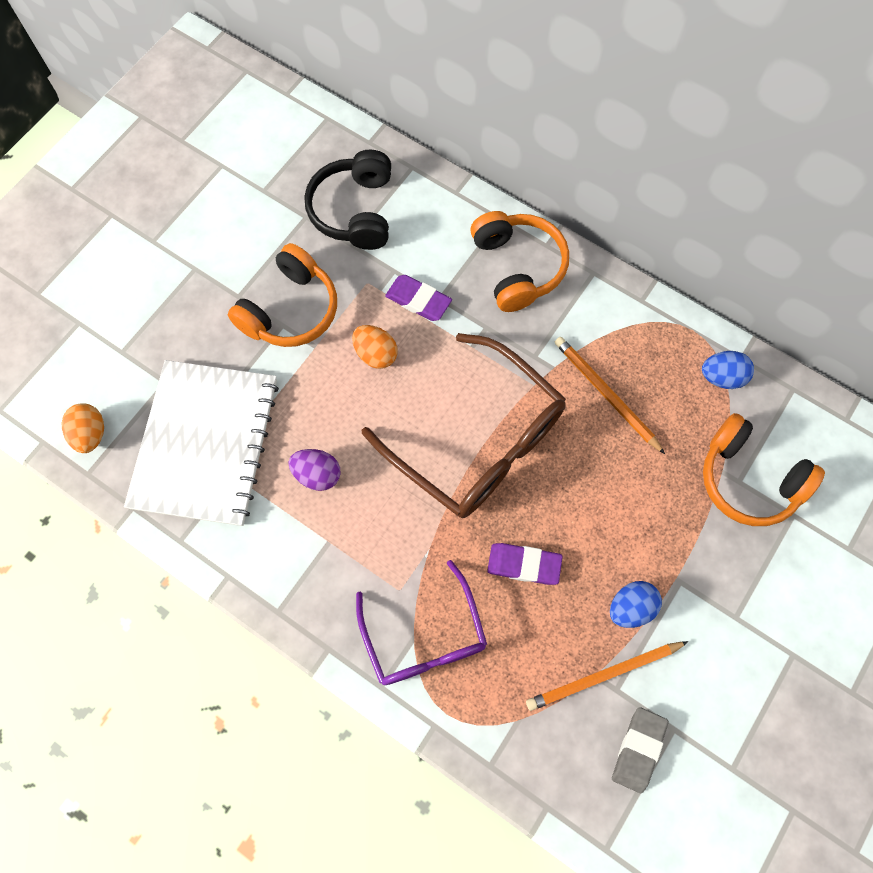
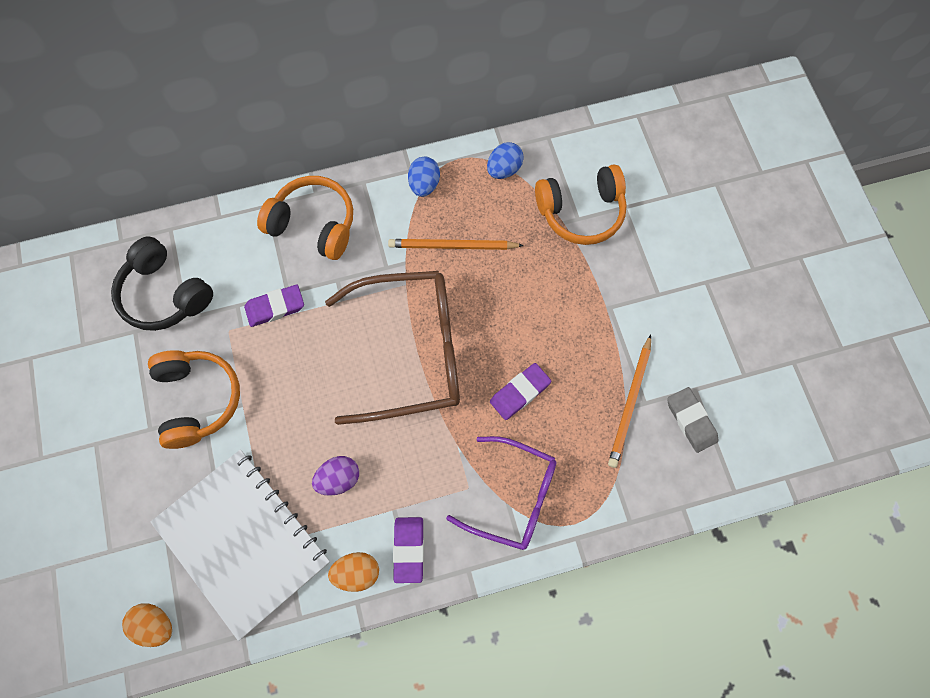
camera: 50 degrees left, 0 degrees up
orange egg [352,325,398,369] -> orange egg moved to [328,552,379,592]
blue egg [610,581,662,628] -> blue egg moved to [408,157,440,197]
none -> purple eraser [393,517,424,583]

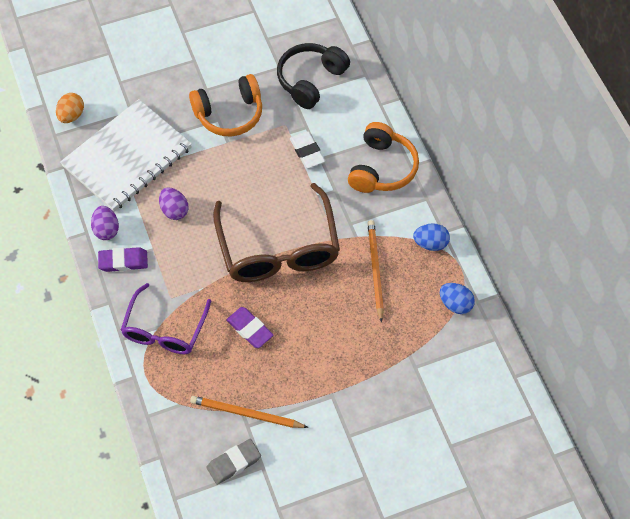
camera: 85 degrees right, 10 degrees down
purple eraser [244,284,304,327] -> white eraser [290,131,325,168]
orange egg [328,552,379,592] -> purple egg [91,206,119,240]
orange headphones [535,164,627,245] -> none

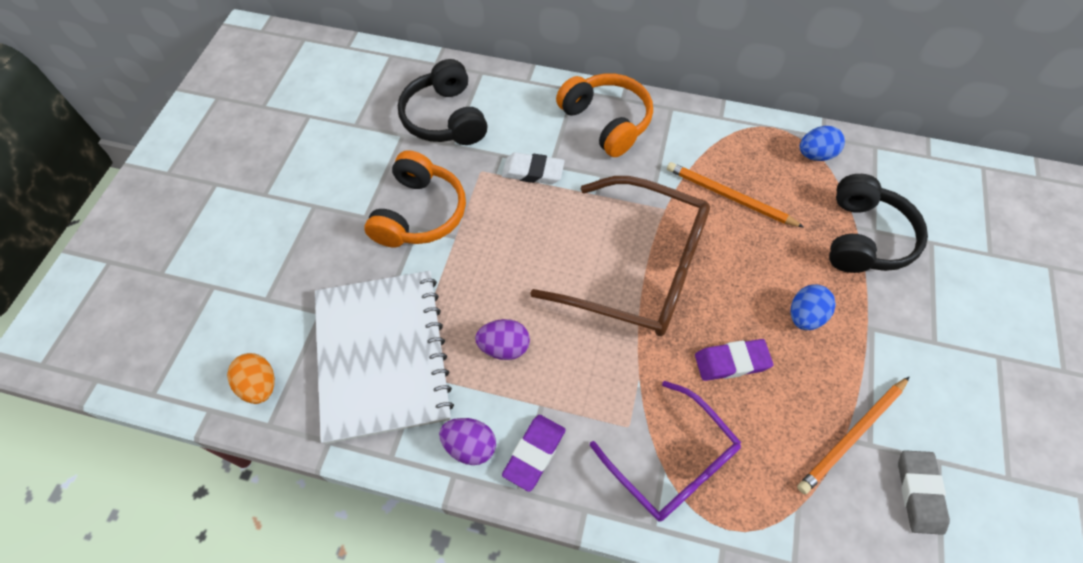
camera: 55 degrees left, 0 degrees up
blue egg [413,223,450,251] -> blue egg moved to [791,284,836,330]
none -> black headphones [829,174,928,273]

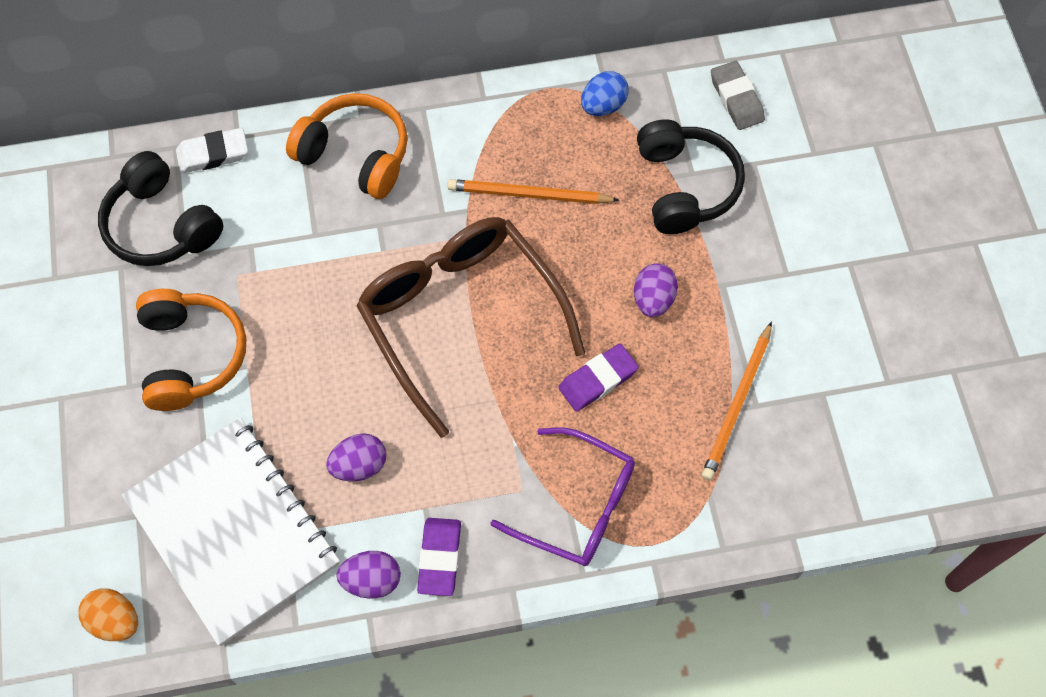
camera: 25 degrees left, 5 degrees up
white eraser [502,152,565,184] -> white eraser moved to [176,128,248,174]
brown glasses [530,176,710,336] -> brown glasses turned 120 degrees counterclockwise [356,217,585,438]
blue egg [791,284,836,330] -> purple egg [634,263,678,317]
grey eraser [898,450,950,535] -> grey eraser moved to [711,61,765,130]

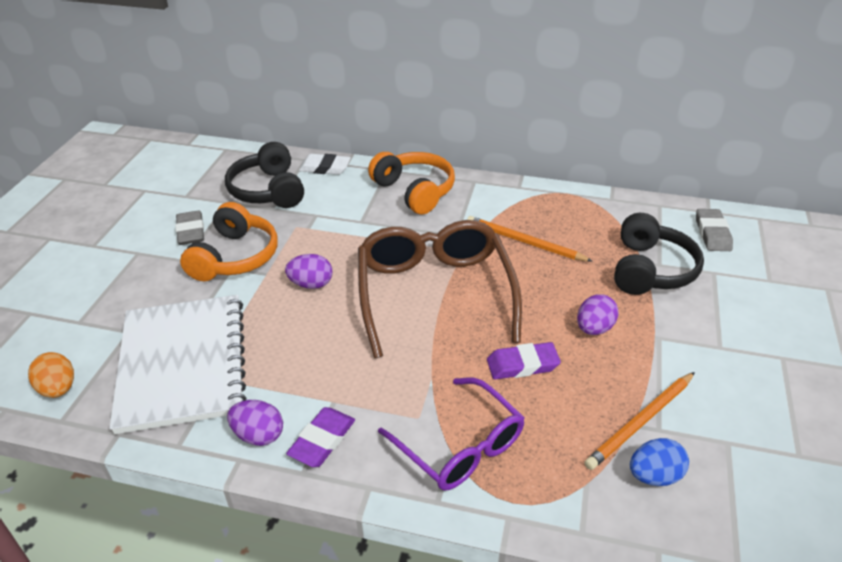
camera: 25 degrees right, 25 degrees down
purple egg [326,433,386,481] -> purple egg moved to [285,254,332,289]
blue egg [581,71,629,116] -> blue egg moved to [630,438,689,486]
none -> grey eraser [175,210,204,245]

